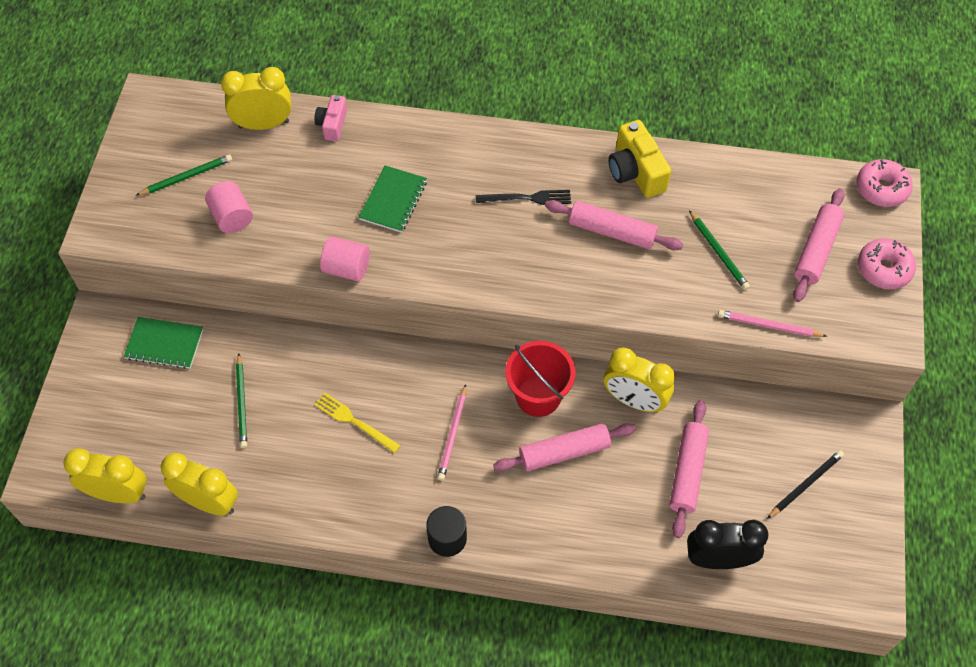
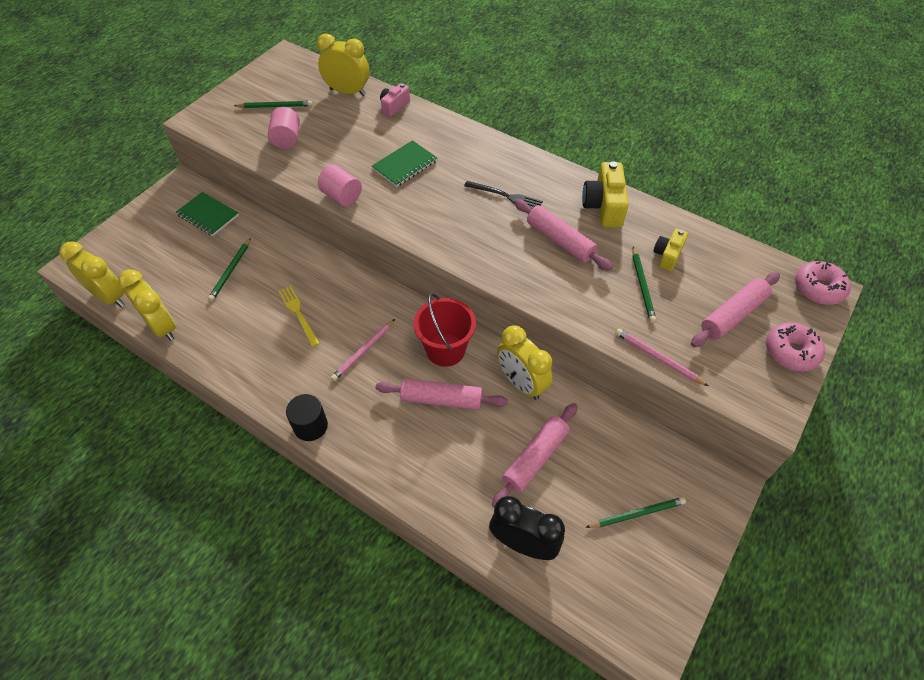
camera: 25 degrees right, 5 degrees down
black pencil [767,450,844,519] -> green pencil [585,497,686,528]
none -> yellow camera [653,229,688,271]

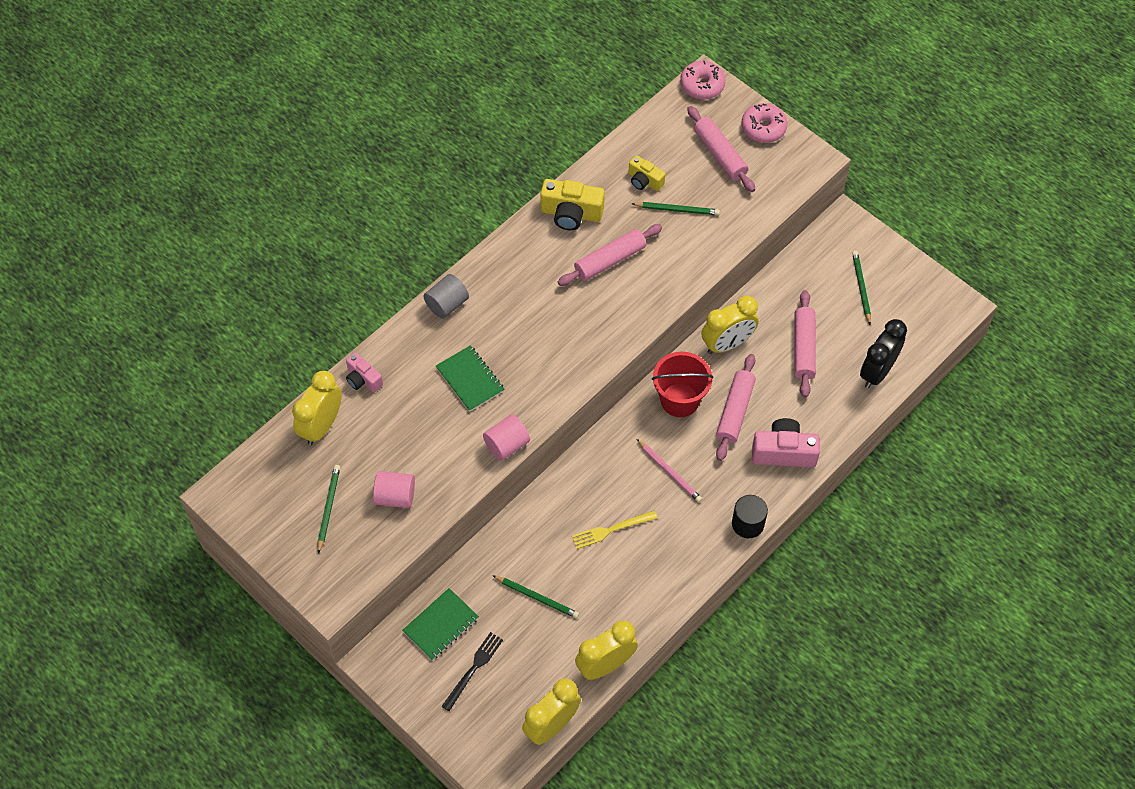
camera: 80 degrees left, 5 degrees up
black fork [464,181,543,209] -> black fork moved to [441,632,503,711]
pink rolling pin [492,403,578,508] -> pink rolling pin turned 45 degrees clockwise [794,290,816,398]
pink pencil [615,329,708,386] -> none
none -> grey cylinder [423,274,469,319]
none -> pink camera [752,418,820,467]

